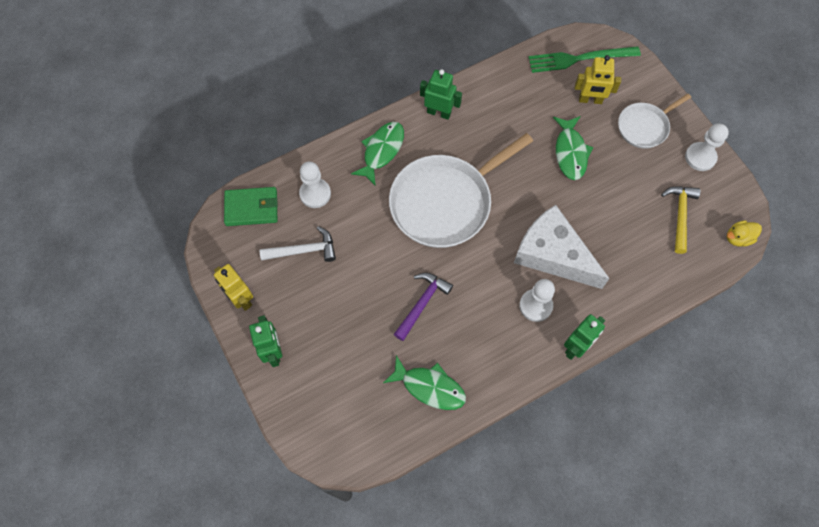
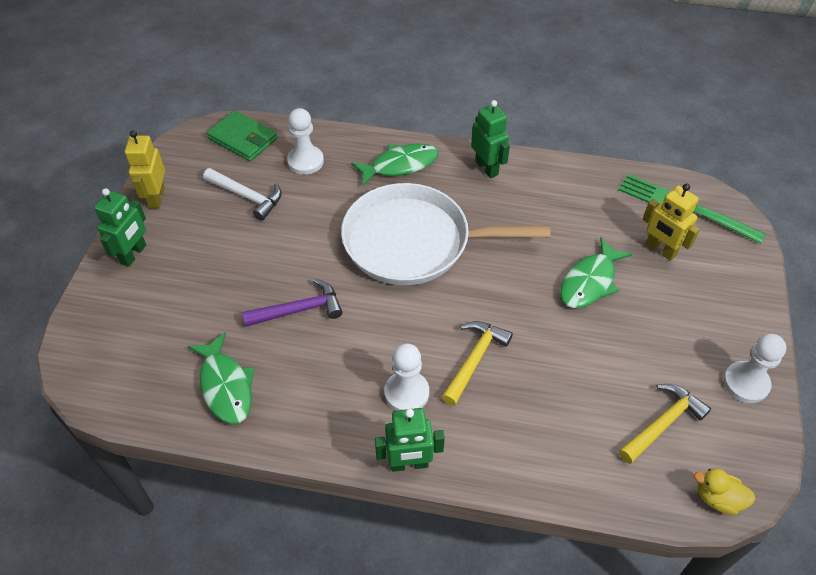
camera: 40 degrees right, 15 degrees down
white cheese [514,205,610,289] -> yellow hammer [442,321,513,406]
white pan [618,93,691,149] -> none

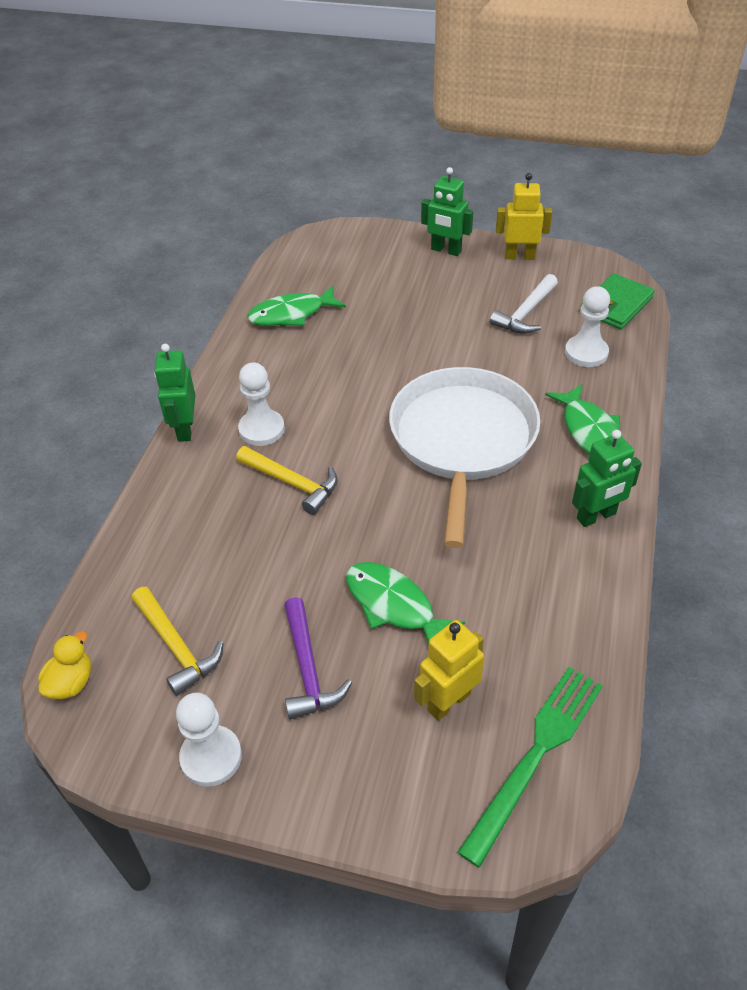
camera: 95 degrees right, 5 degrees down
purple hammer [242,279,343,327] -> purple hammer moved to [284,597,352,720]

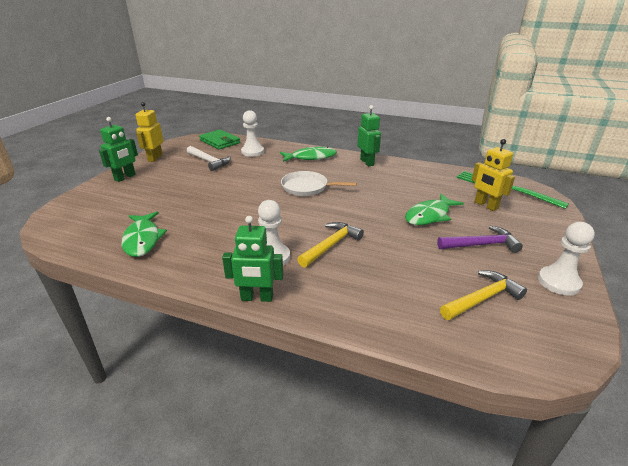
camera: 85 degrees left, 15 degrees down
yellow duck [38,631,91,699] -> none
white pan [389,367,540,548] -> white pan [281,171,357,196], size x0.53

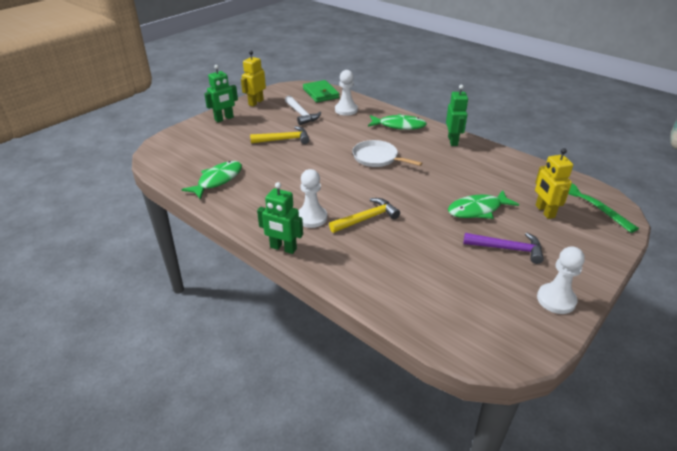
camera: 20 degrees right, 5 degrees up
green fish [121,212,167,257] -> green fish turned 150 degrees counterclockwise [181,161,242,199]
yellow hammer [440,271,527,320] -> yellow hammer moved to [250,126,309,144]

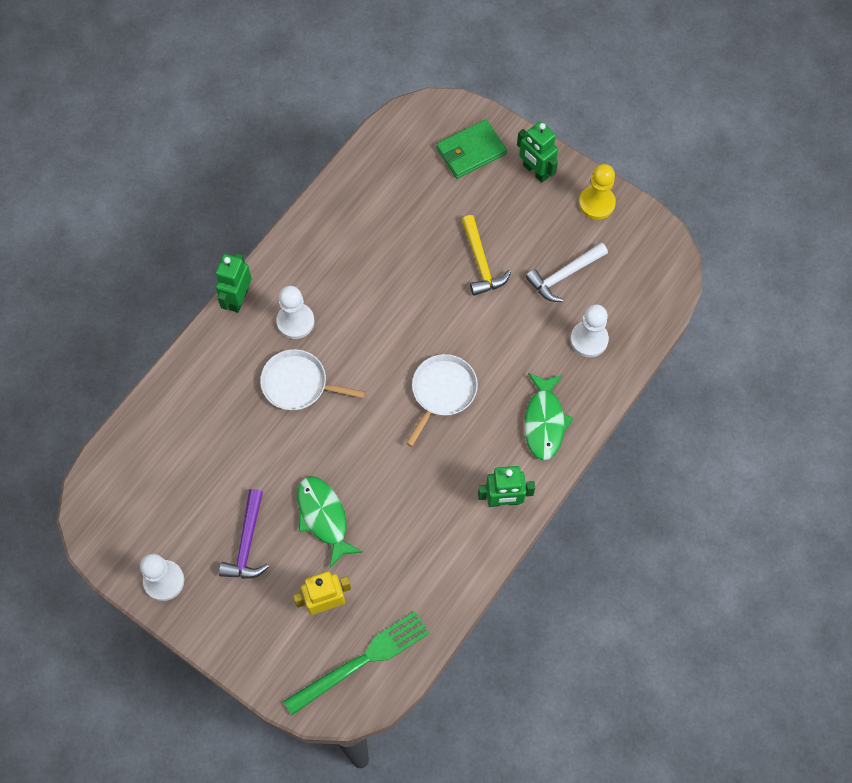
camera: 85 degrees right, 30 degrees up
green fish [181,161,242,199] -> none
yellow robot [241,50,266,107] -> yellow pawn [579,164,616,220]
green wallet [303,80,339,102] -> green wallet moved to [436,119,507,178]
yellow hammer [329,198,400,233] -> white pan [260,349,365,410]

